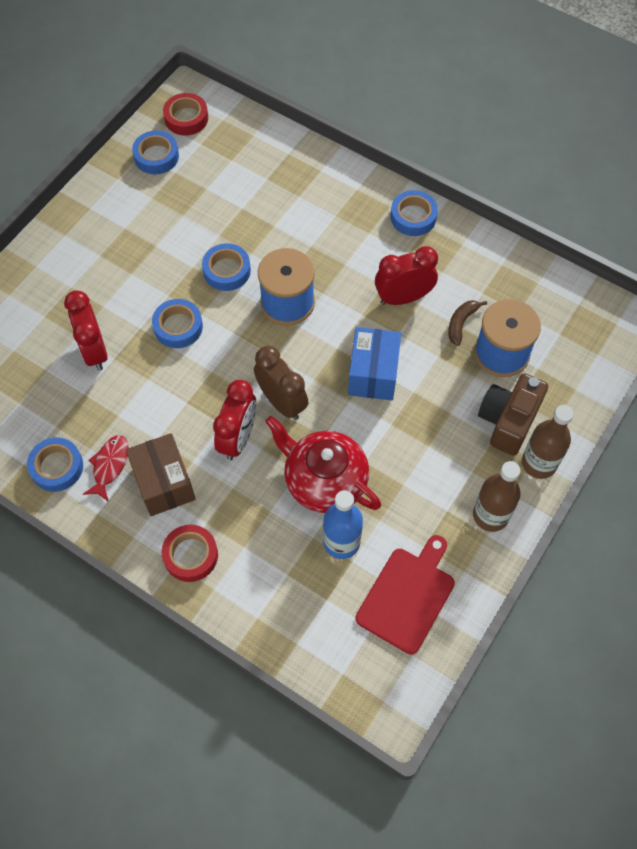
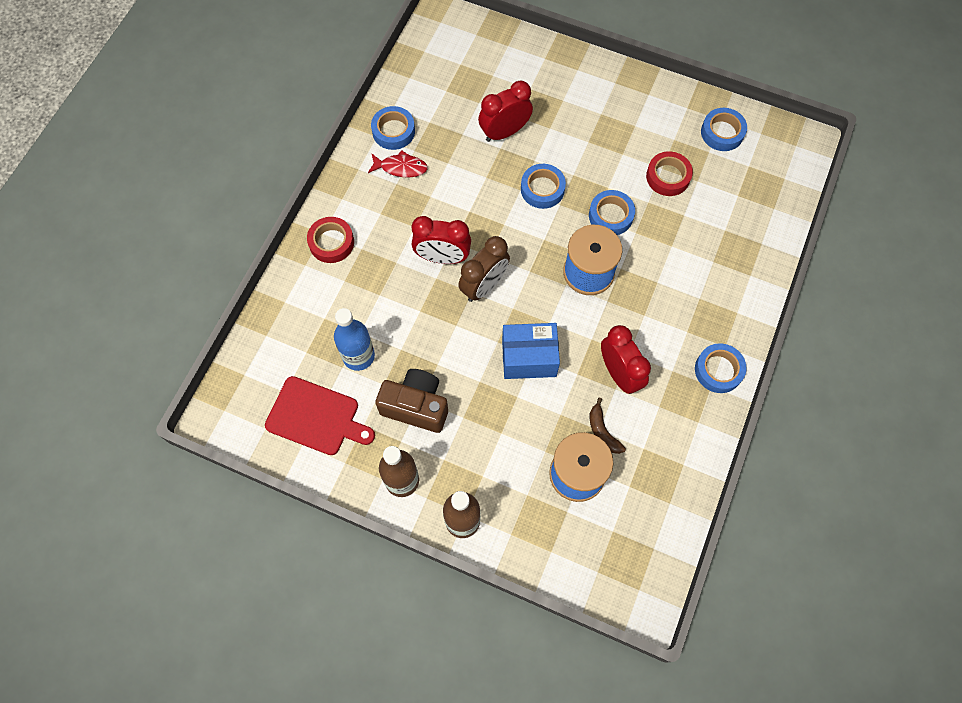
camera: 80 degrees right, 5 degrees up
brown box [126,433,196,516] -> none
red tape [163,93,208,136] -> red tape moved to [646,151,693,196]
red teapot [265,416,381,513] -> none
brown banana [448,300,487,346] -> brown banana turned 135 degrees counterclockwise [590,397,626,454]
brown camera [478,373,548,456] -> brown camera moved to [375,369,448,433]

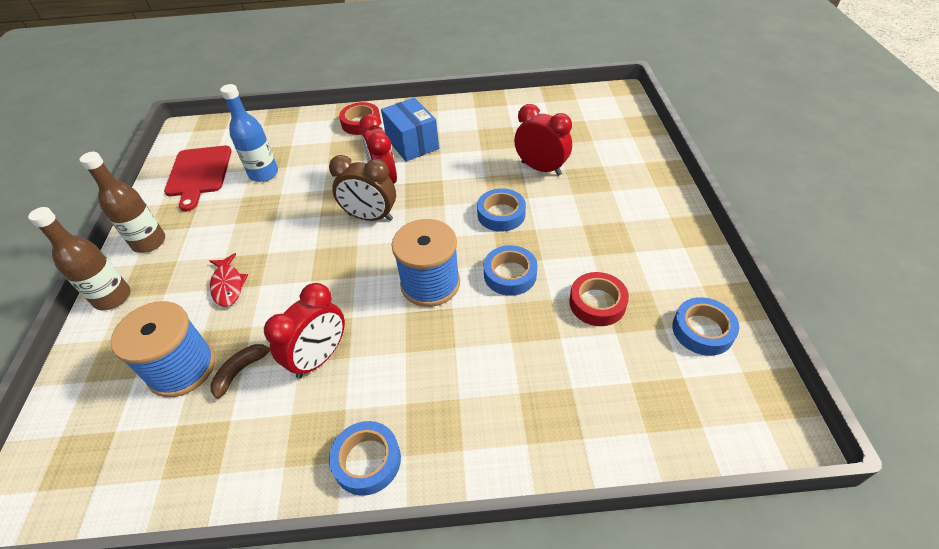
camera: 65 degrees right, 20 degrees down
red fish [368,150,428,177] -> red fish moved to [209,253,248,307]
blue tape [371,106,415,150] -> none
brown camera [375,369,448,433] -> none
blue box [502,323,560,379] -> blue box moved to [381,97,439,162]

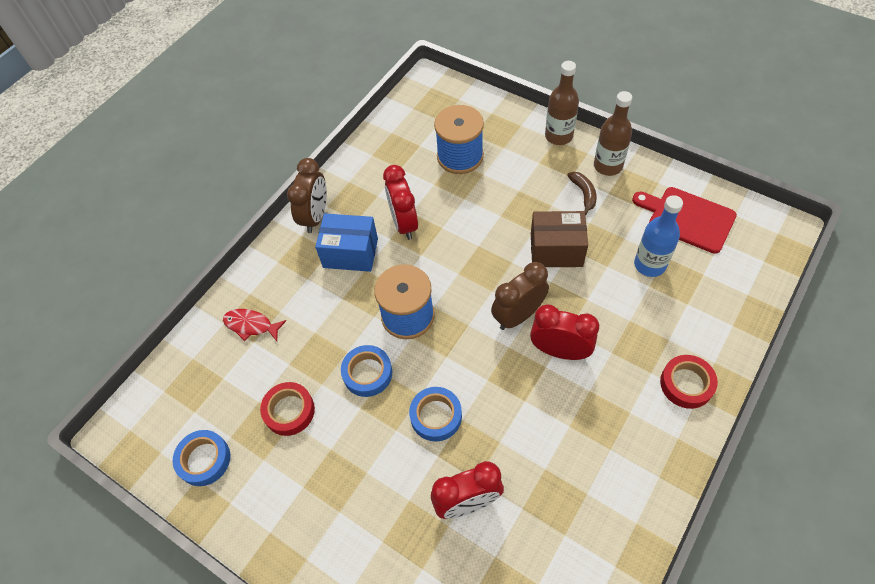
camera: 130 degrees right, 10 degrees up
red fish [209,253,248,307] -> red fish moved to [223,309,286,341]
brown banana [210,344,270,399] -> brown banana moved to [567,172,597,215]
blue tape [329,421,401,496] -> brown clock [287,158,327,233]
blue box [381,97,439,162] -> blue box moved to [315,213,378,272]
none -> brown box [531,211,588,267]

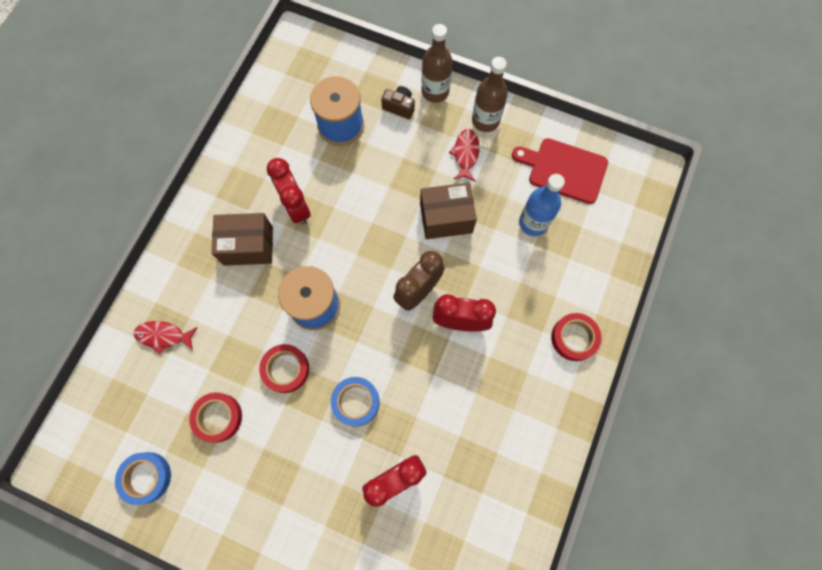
camera: 15 degrees left, 15 degrees up
brown clock [287,158,327,233] -> none
blue box [315,213,378,272] -> brown box [211,213,273,266]
blue tape [341,345,392,397] -> red tape [259,344,309,393]
brown banana [567,172,597,215] -> red fish [449,129,479,181]
none -> brown camera [381,86,415,119]

